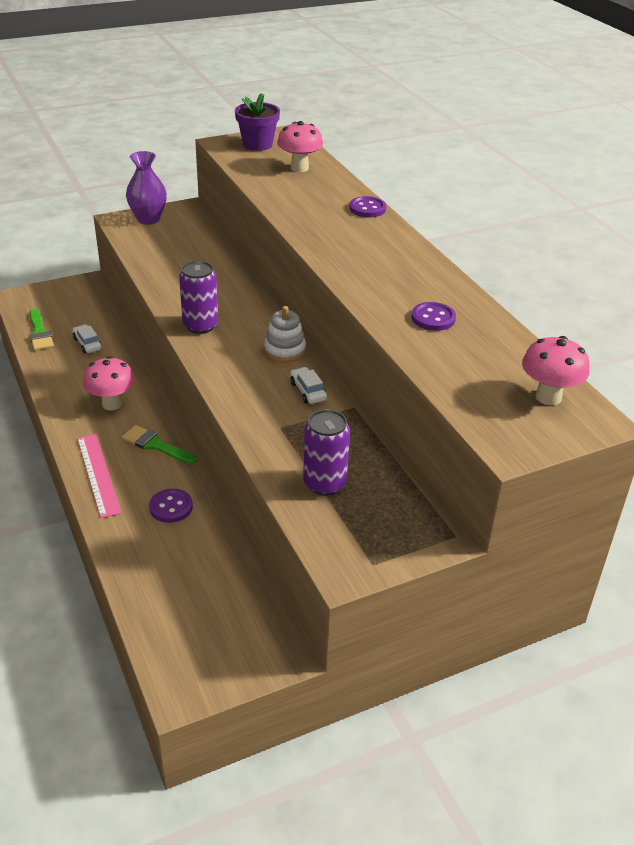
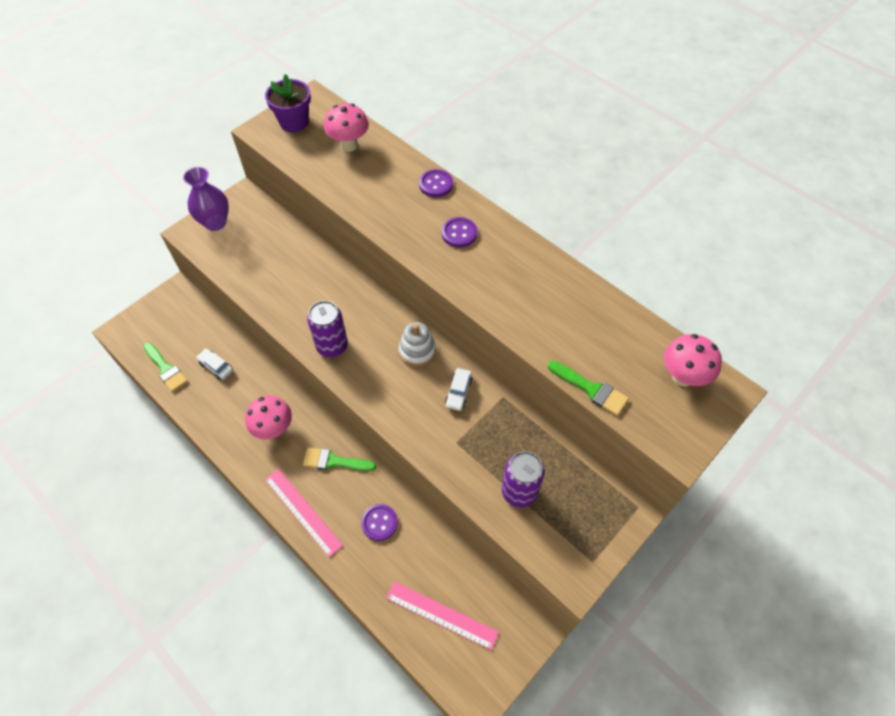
camera: 20 degrees left, 20 degrees up
white car [290,367,327,404] -> white car turned 120 degrees counterclockwise [445,368,473,411]
purple button [412,302,456,331] -> purple button moved to [442,217,477,248]
none -> pink ruler [386,581,499,650]
none -> green brush [548,361,629,416]

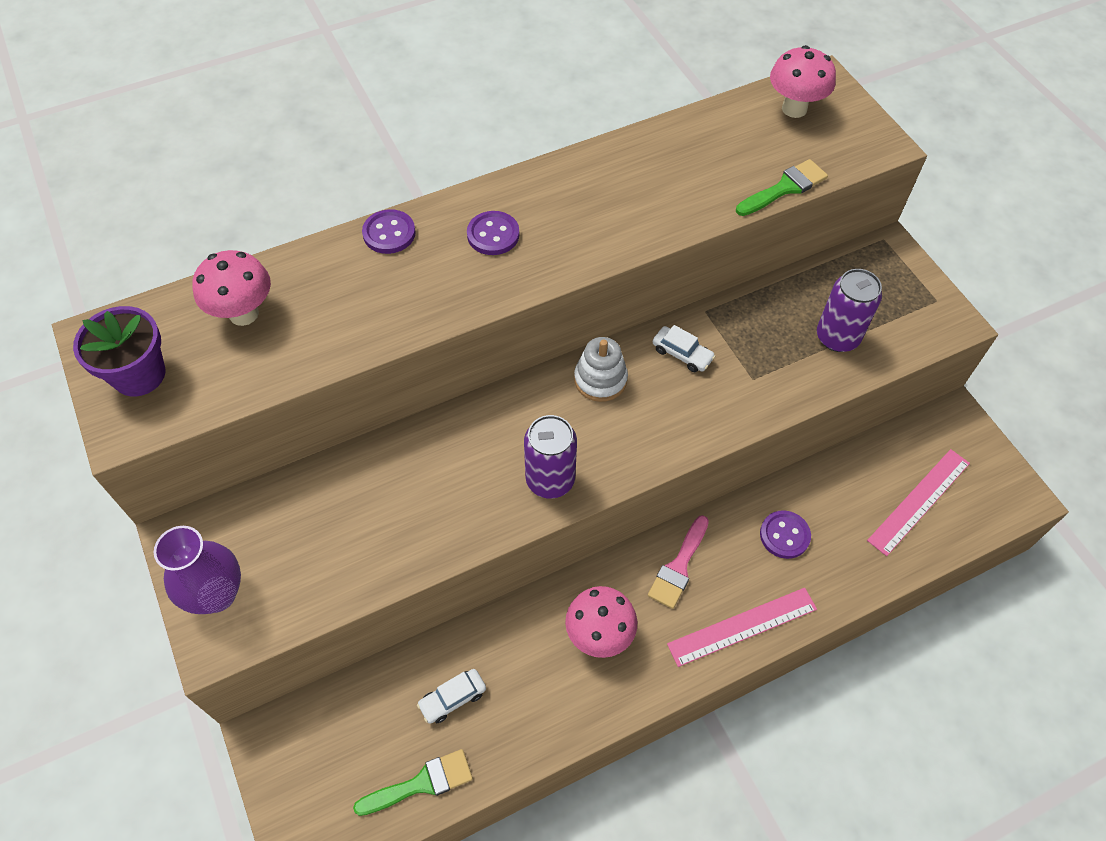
camera: 70 degrees left, 0 degrees up
green brush [303,447,376,471] -> pink brush [648,515,709,609]

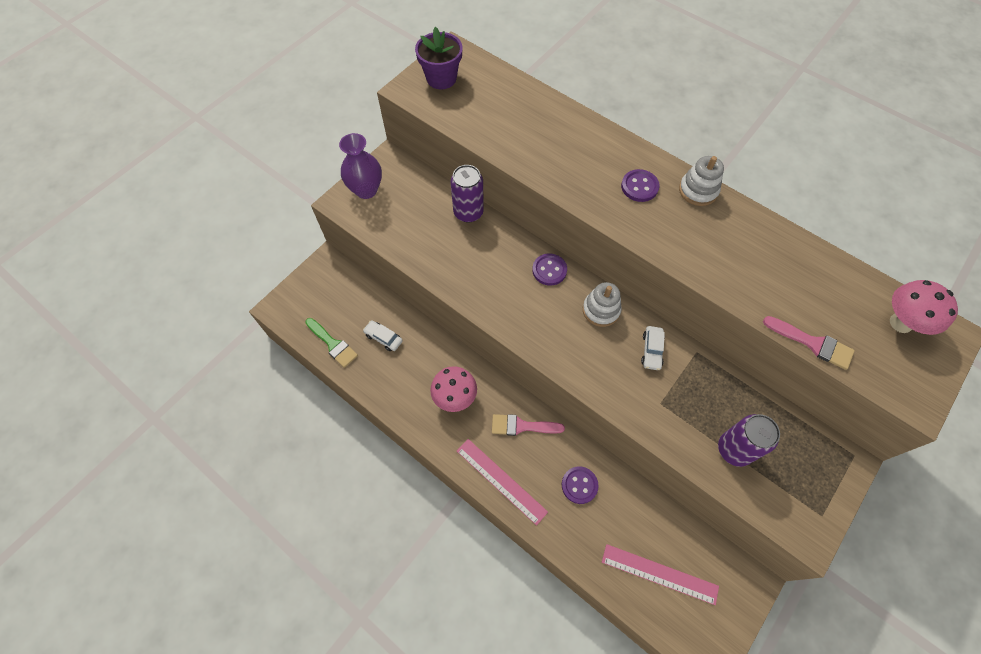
camera: 65 degrees right, 5 degrees up
pink mushroom [193,250,271,326] -> none
purple button [362,209,416,254] -> purple button moved to [532,254,567,286]
purple can [524,415,577,499] -> purple can moved to [451,165,484,222]
green brush [736,159,828,216] -> pink brush [763,316,855,370]
none -> white stacking toy [679,156,724,206]

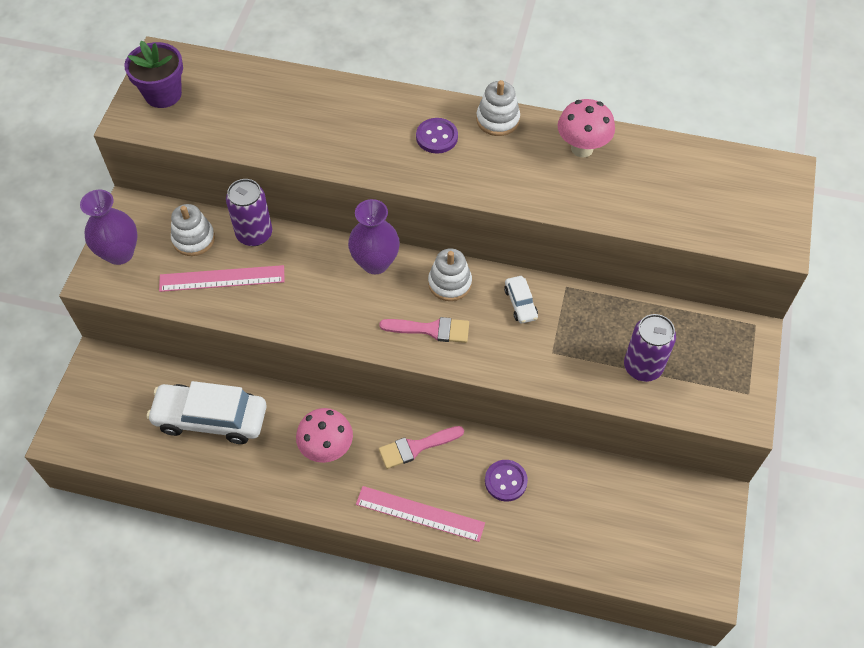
camera: 25 degrees left, 5 degrees down
green brush [305,318,358,368] -> none
white car [363,320,403,351] -> white car [147,381,267,444], size x2.20
purple button [532,254,567,286] -> purple vase [348,199,400,274]
pink ruler [602,544,719,605] -> pink ruler moved to [159,265,285,292]
pink brush [763,316,855,370] -> pink brush moved to [379,317,469,343]
pink mushroom [890,280,958,335] -> pink mushroom moved to [558,99,615,158]
none -> white stacking toy [171,204,215,256]

